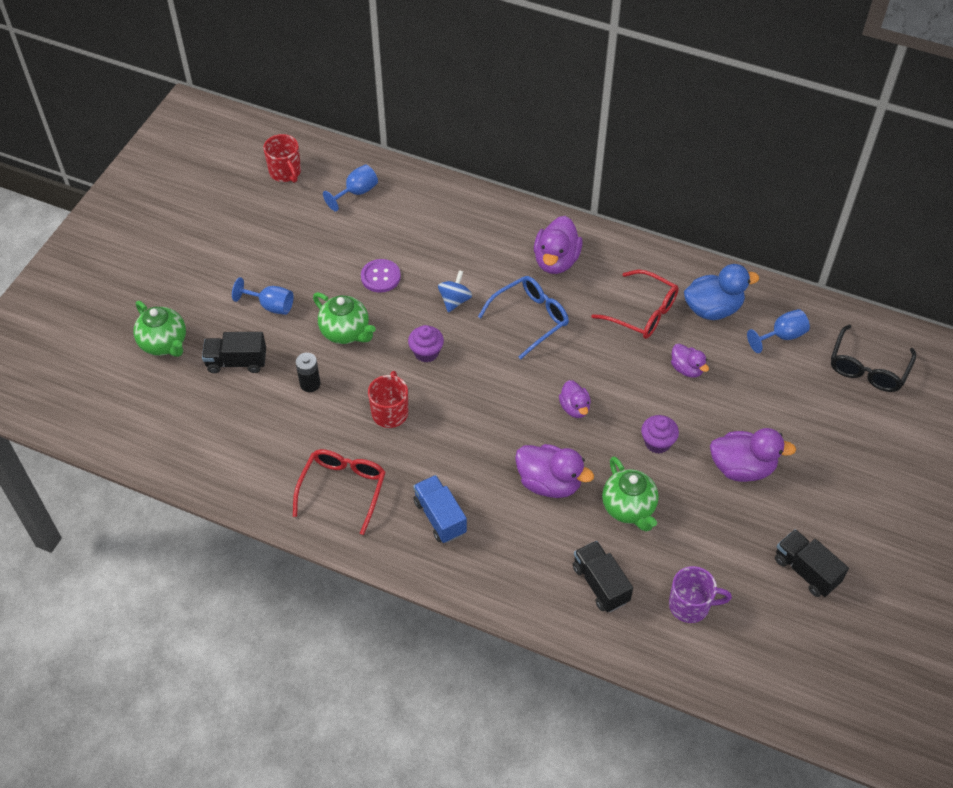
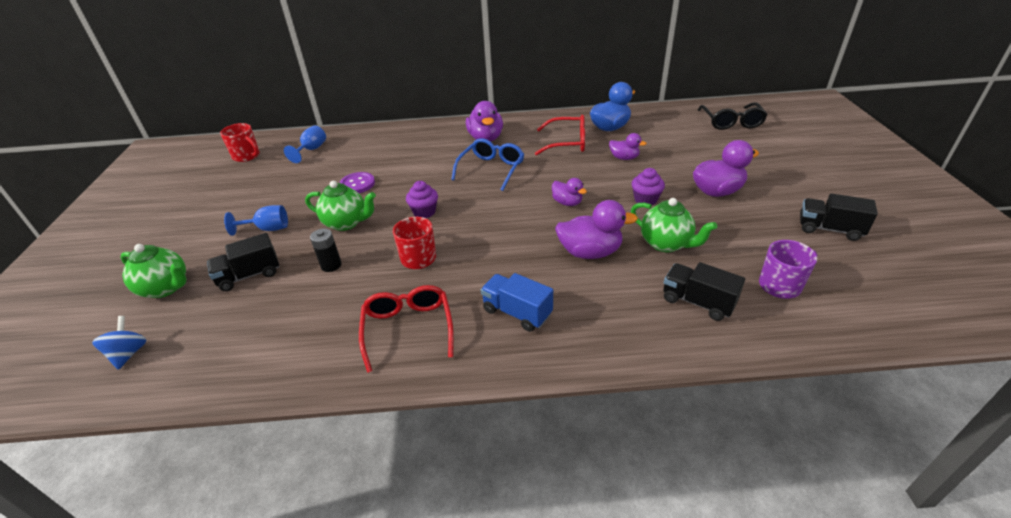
camera: 25 degrees left, 15 degrees down
blue spinning top [438,270,472,312] -> blue spinning top moved to [92,316,147,370]
blue goblet [747,309,810,353] -> none

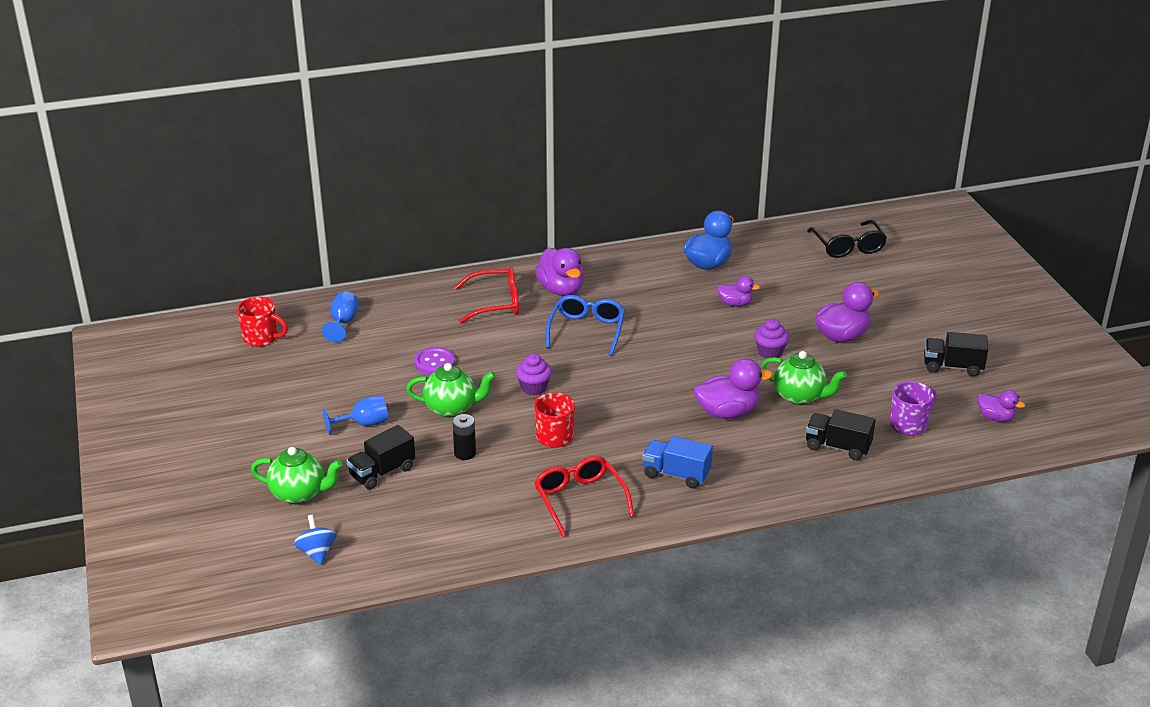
camera: 15 degrees left, 5 degrees down
red glasses [535,115,585,155] -> red glasses moved to [455,267,519,323]
purple duck [552,178,587,206] -> purple duck moved to [977,390,1025,422]

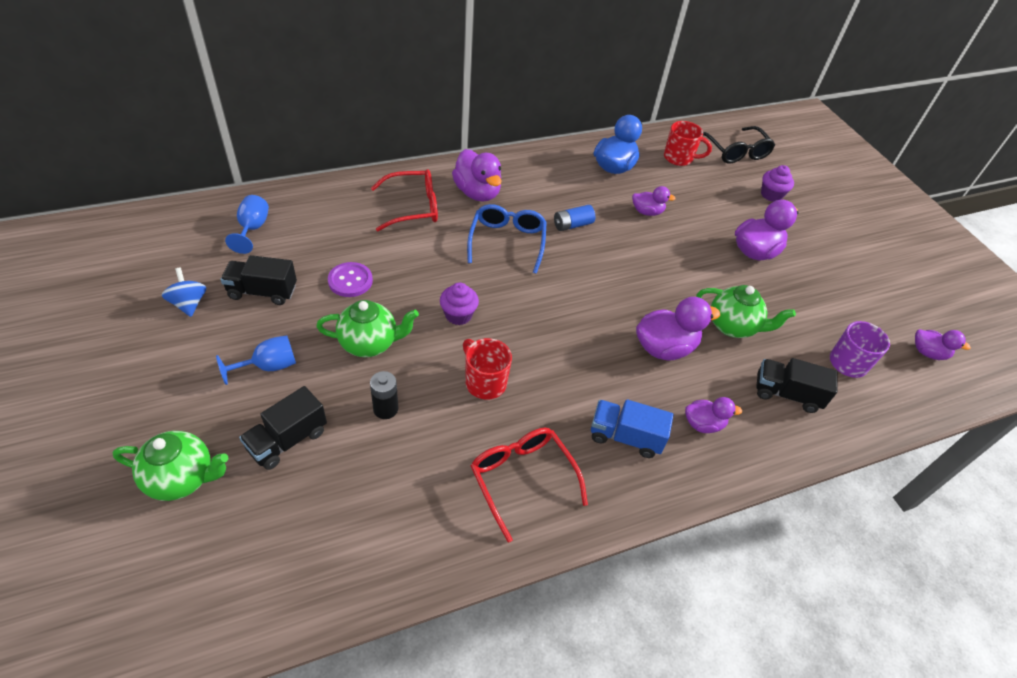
camera: 10 degrees left, 15 degrees up
red mug [237,297,288,347] -> red mug moved to [664,121,712,166]
blue spinning top [294,515,337,565] -> blue spinning top moved to [161,268,206,317]
purple cupcake [754,319,789,358] -> purple cupcake moved to [761,165,794,202]
black truck [924,332,988,376] -> black truck moved to [221,255,297,305]
none -> blue battery [554,205,595,231]
none -> purple duck [685,397,742,433]

